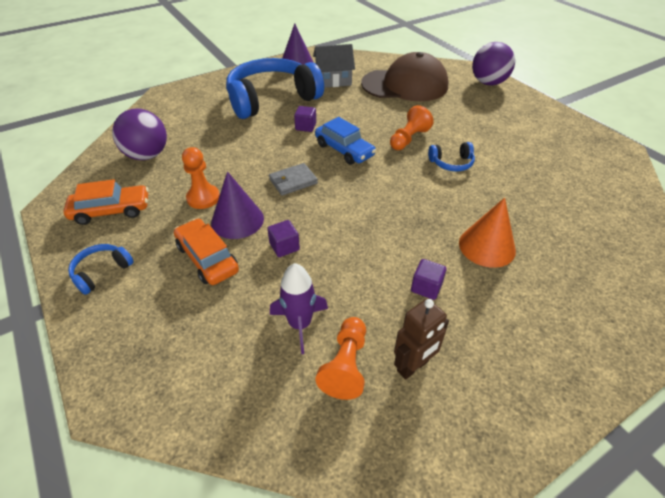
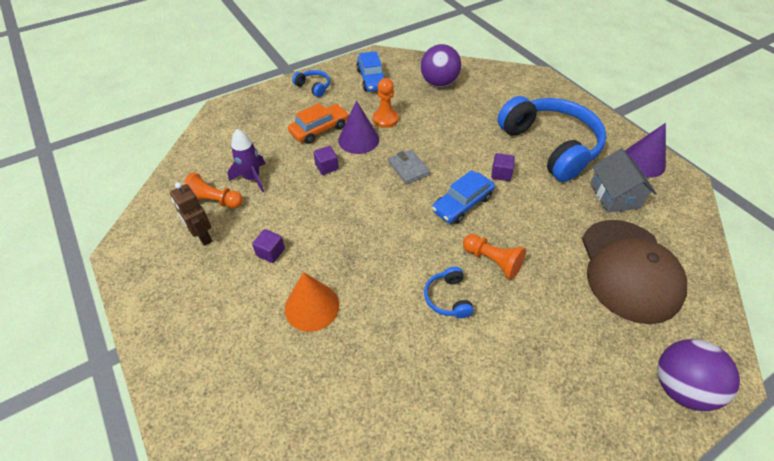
camera: 90 degrees right, 5 degrees up
orange car [64,179,149,225] -> blue car [356,51,385,92]

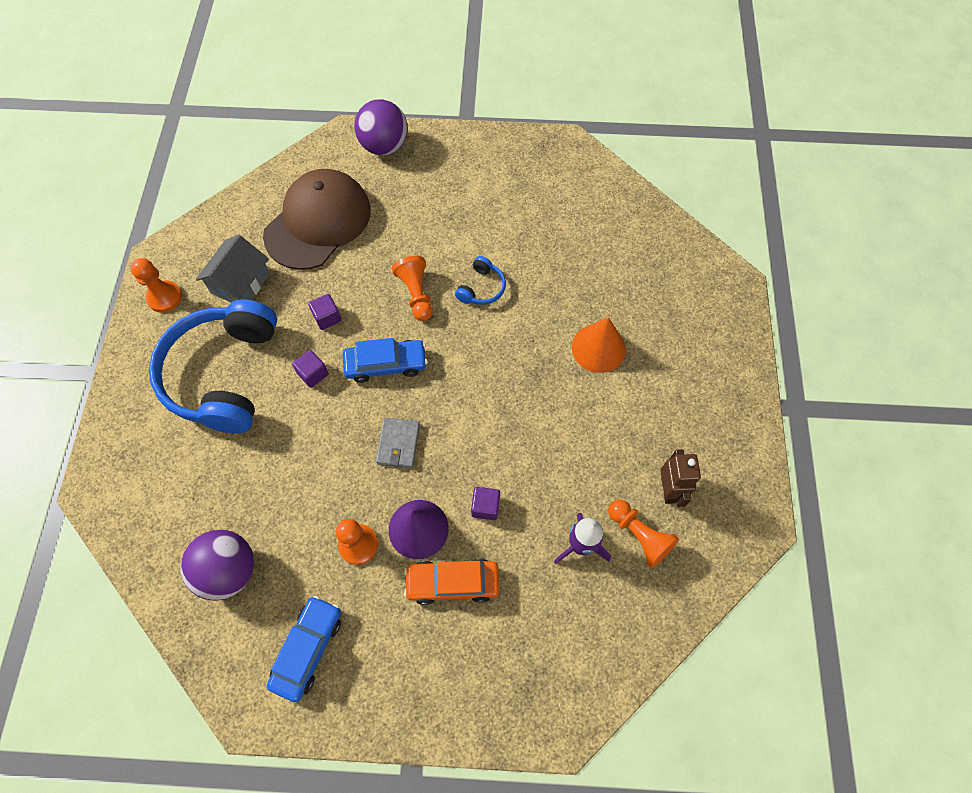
camera: 145 degrees left, 15 degrees up
purple cube [252,229,285,263] -> purple cube moved to [308,294,342,330]
blue headphones [292,70,330,97] -> none
purple cone [625,123,666,178] -> orange pawn [131,258,182,313]

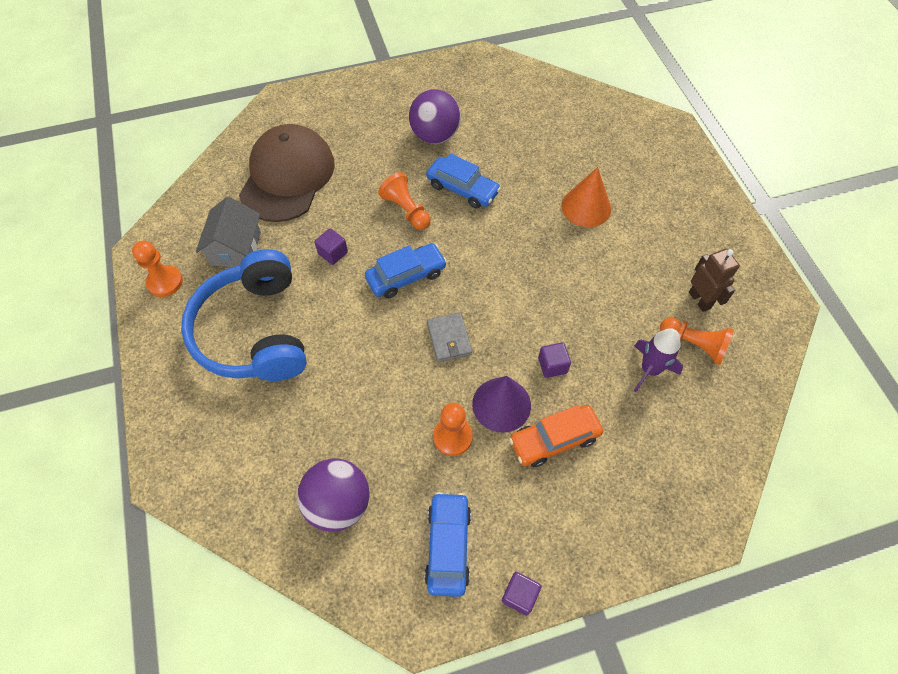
camera: 20 degrees left, 5 degrees down
purple cube [292,350,329,388] -> purple cube moved to [502,572,541,616]
purple ball [354,99,408,155] -> purple ball moved to [409,89,461,144]
blue headphones [455,256,506,305] -> blue car [426,153,501,208]

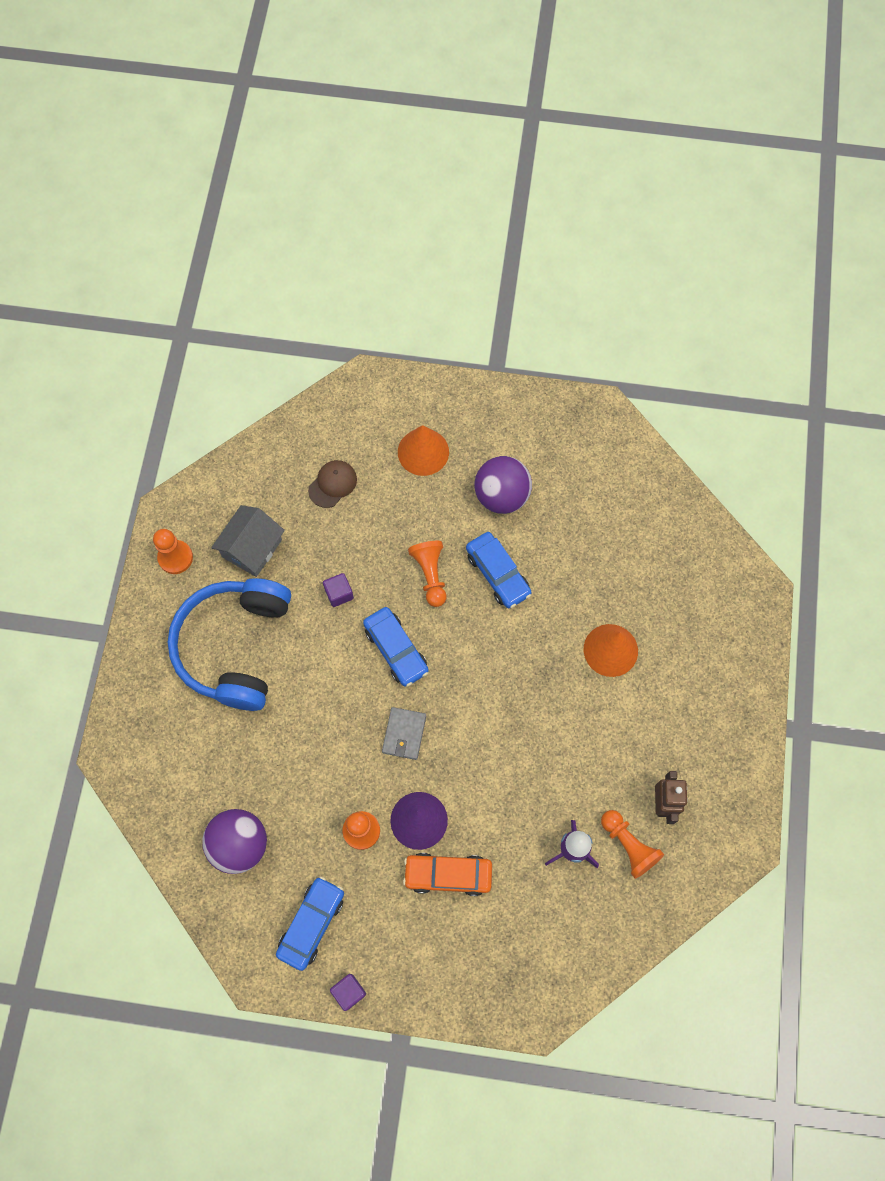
camera: 25 degrees right, 10 degrees up
brown cap [239,124,335,222] -> brown cap [308,460,357,508], size x0.44
blue car [365,243,447,298] -> blue car turned 60 degrees clockwise [363,607,429,687]
purple cube [538,342,571,378] -> none
none -> orange cone [398,425,449,476]

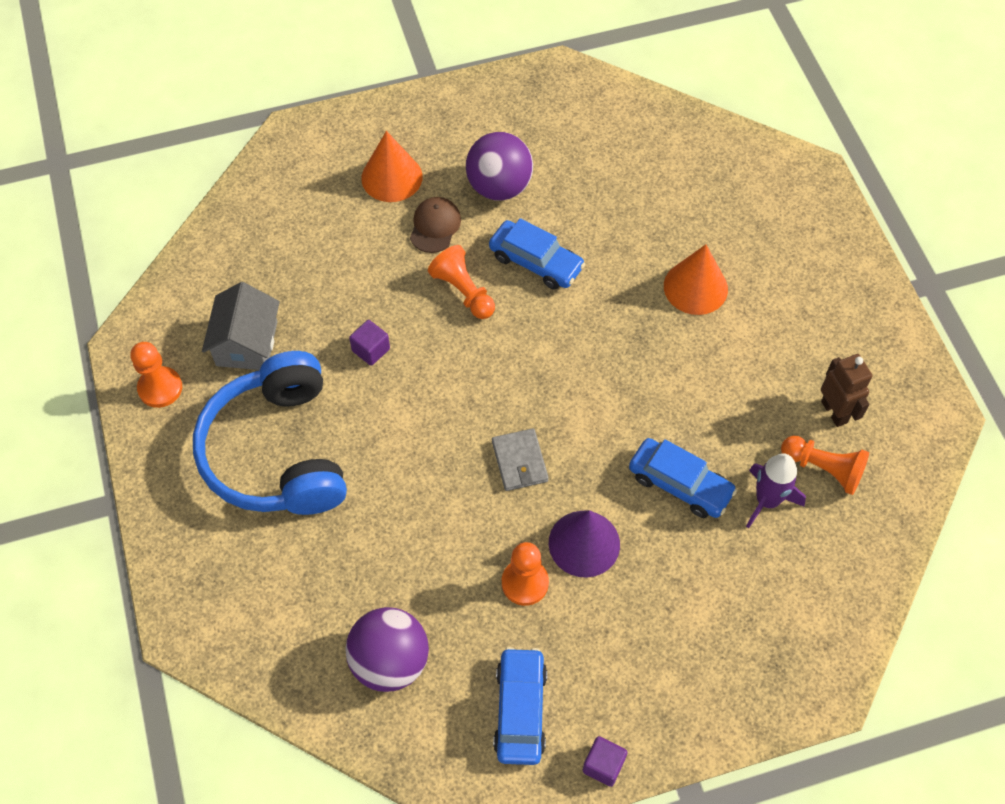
camera: 25 degrees left, 10 degrees down
brown cap [308,460,357,508] -> brown cap moved to [410,197,461,253]
blue car [363,607,429,687] -> blue car moved to [629,438,737,518]
orange car [403,853,492,896] -> none

